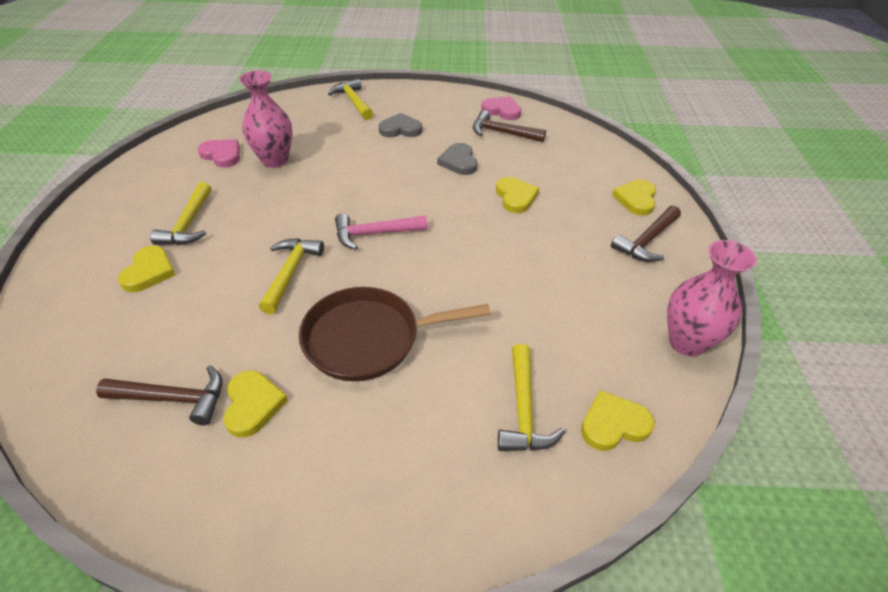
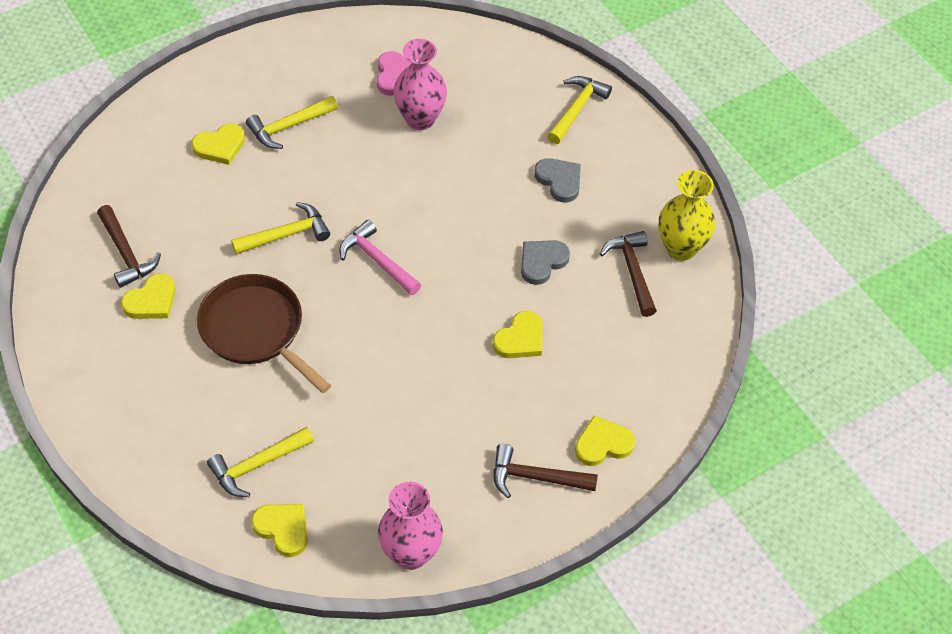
camera: 55 degrees right, 10 degrees up
pink heart [481,96,521,120] -> yellow vase [658,170,715,261]

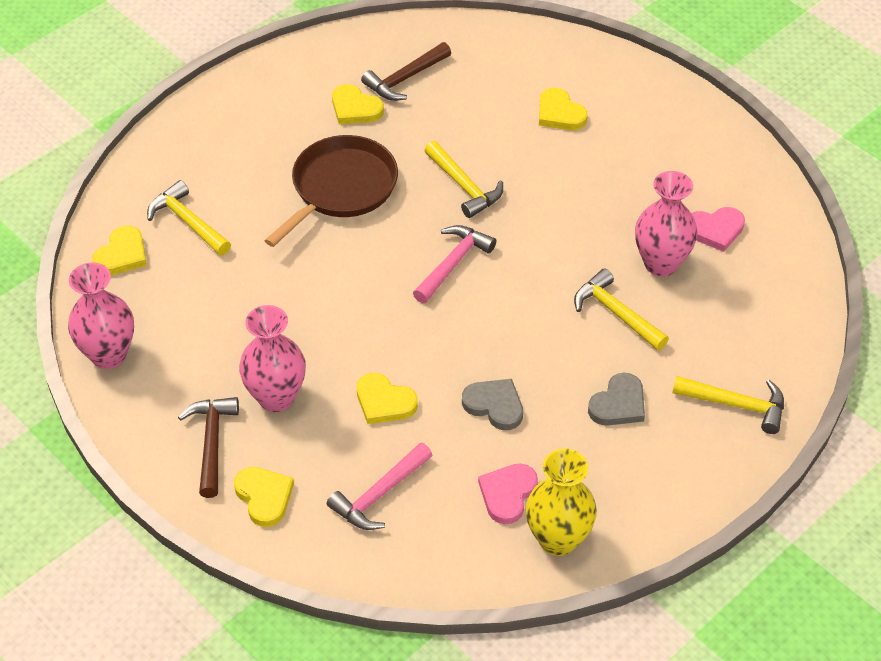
camera: 80 degrees right, 5 degrees down
yellow hammer [246,96,338,149] -> yellow hammer moved to [574,268,669,351]
brown hammer [600,231,657,317] -> pink heart [478,463,538,524]
none -> pink vase [239,305,306,412]
none -> pink hammer [327,442,432,530]

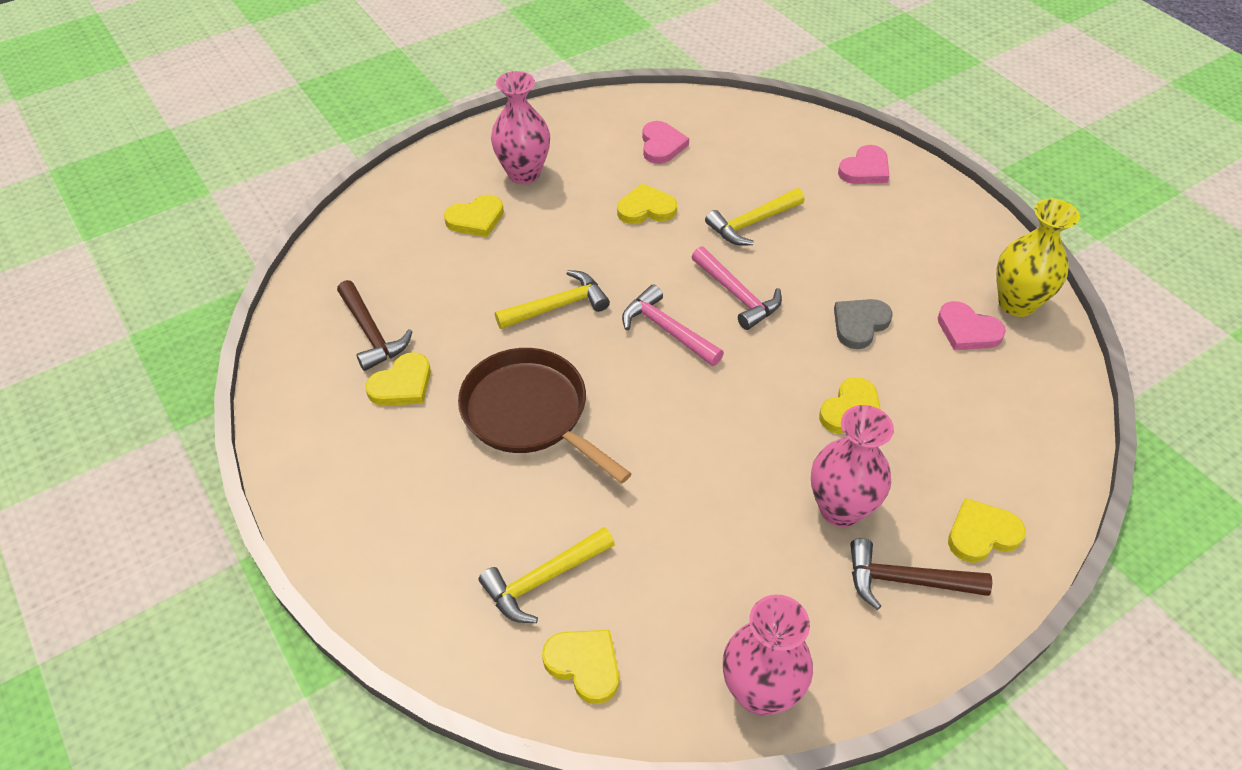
camera: 80 degrees left, 0 degrees up
pink hammer [327,442,432,530] -> pink hammer moved to [692,246,782,330]
grey heart [588,373,645,426] -> none
pink vase [635,171,697,276] -> pink vase moved to [491,71,550,184]
yellow hammer [673,376,784,434] -> pink heart [838,145,890,184]
none -> yellow heart [617,183,677,224]

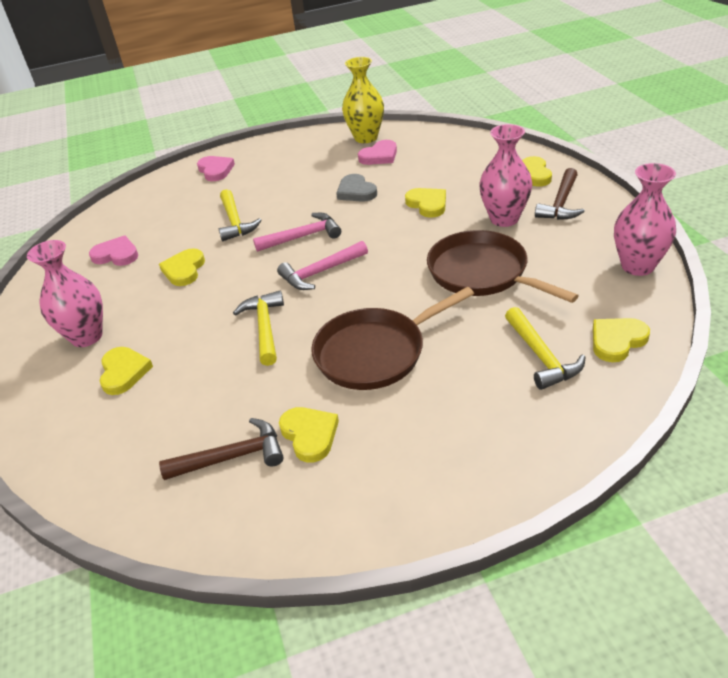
camera: 70 degrees left, 10 degrees down
none -> brown pan [427,230,579,303]

